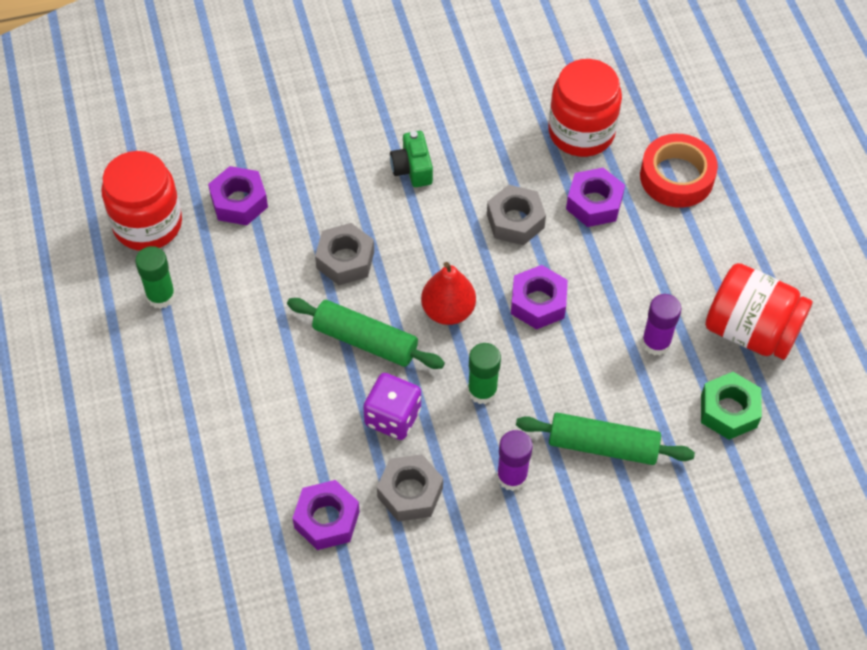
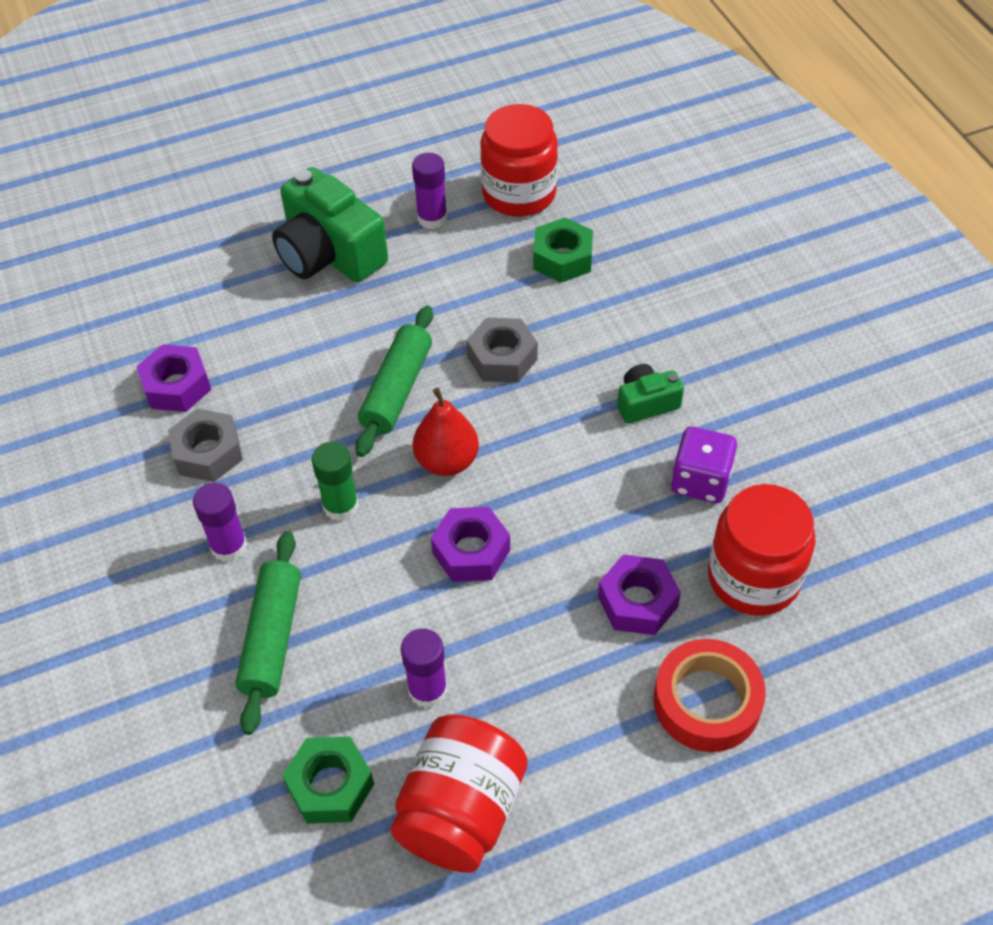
camera: 85 degrees right, 5 degrees down
green glue stick [135,246,176,309] -> purple glue stick [412,153,447,229]
purple nut [208,166,268,225] -> green nut [533,218,593,283]
purple dice [363,373,421,440] -> purple dice moved to [671,427,737,503]
grey nut [487,185,546,245] -> none
none -> green camera [272,167,388,282]

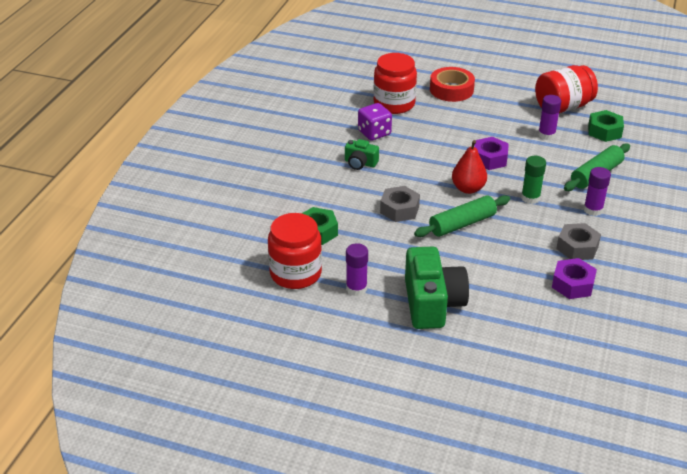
camera: 140 degrees left, 15 degrees down
purple nut [598,555,681,635] -> none

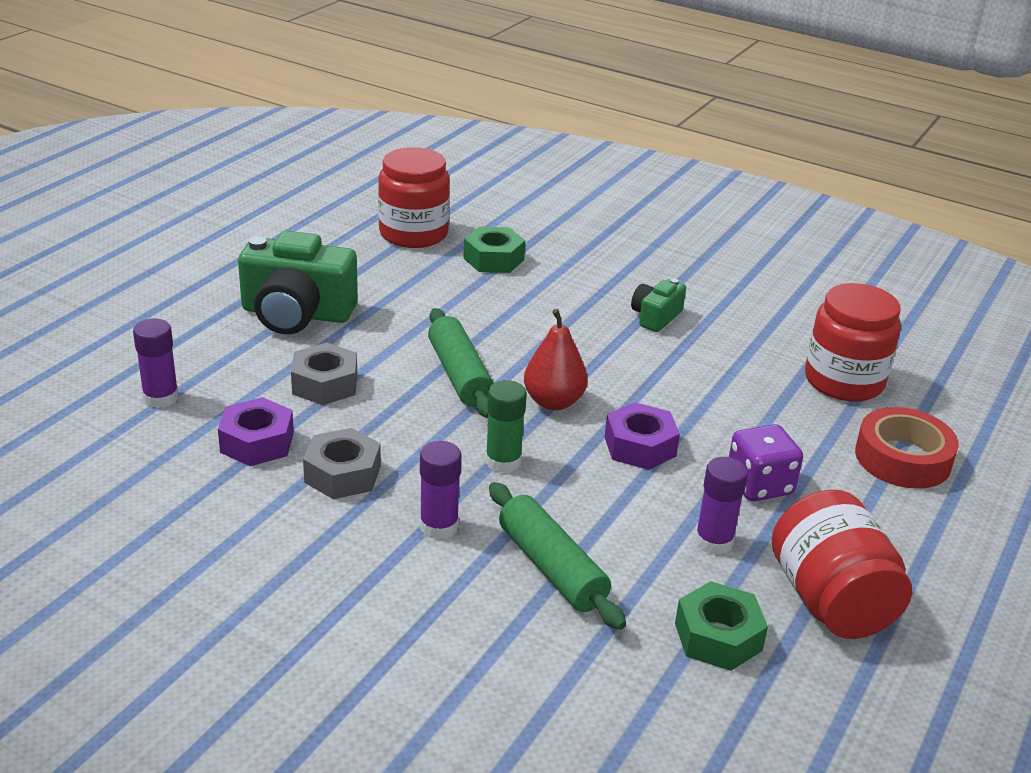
camera: 100 degrees right, 5 degrees down
purple glue stick [346,243,368,296] -> purple glue stick moved to [133,318,179,408]
purple dice [358,103,392,140] -> purple dice moved to [729,424,803,501]
grey nut [380,186,420,222] -> grey nut moved to [291,343,357,405]

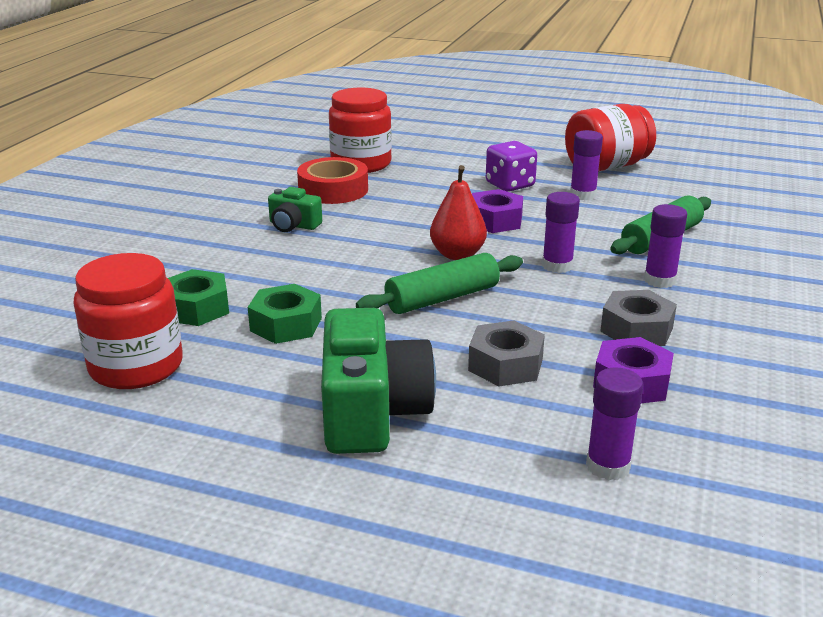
camera: 100 degrees left, 5 degrees down
green glue stick [485,380,527,473] -> purple glue stick [542,192,580,273]
green nut [675,581,768,671] -> green nut moved to [248,284,322,344]
red tape [855,407,959,489] -> red tape moved to [297,157,368,204]

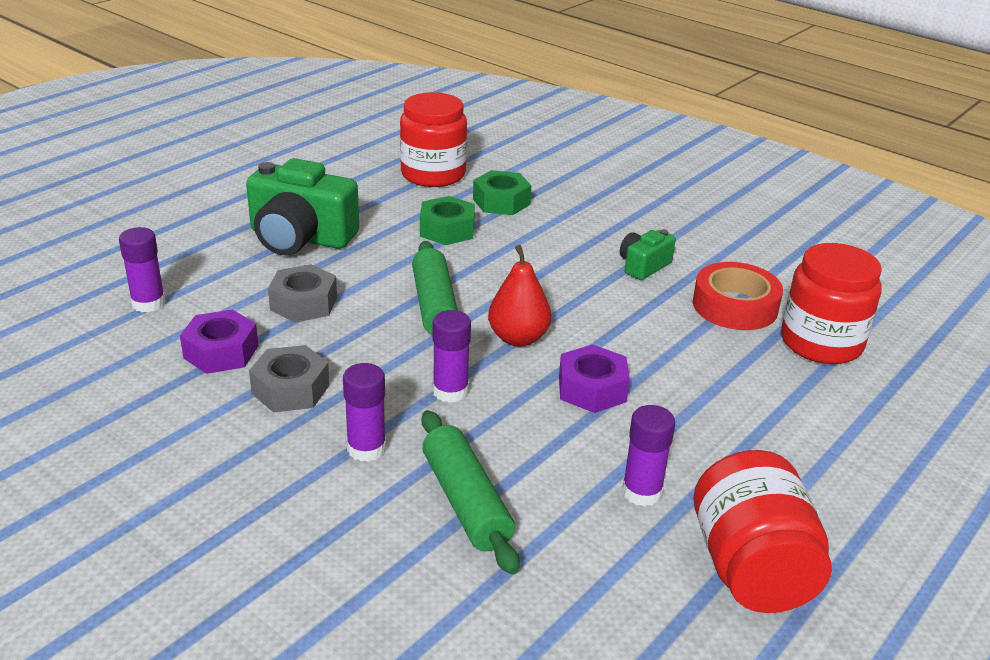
camera: 110 degrees right, 5 degrees up
purple dice [486,141,537,192] -> none

